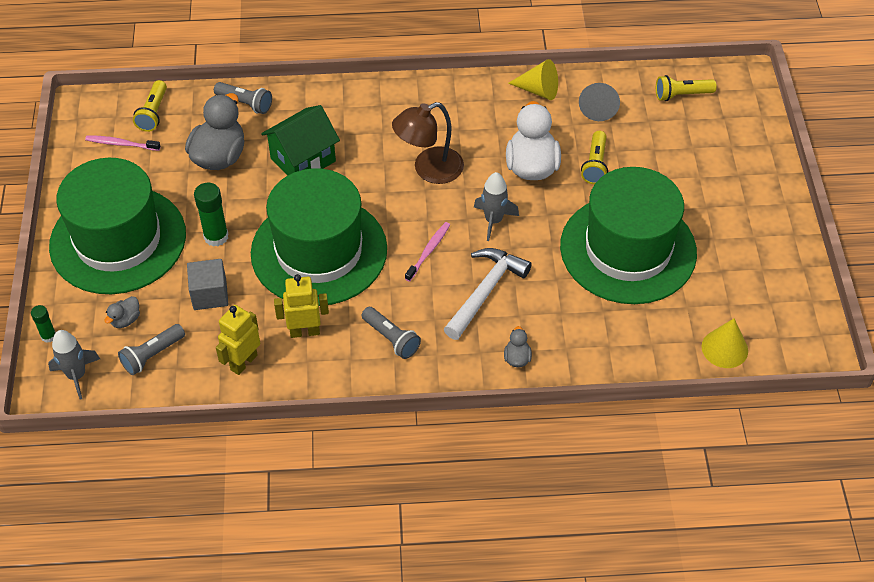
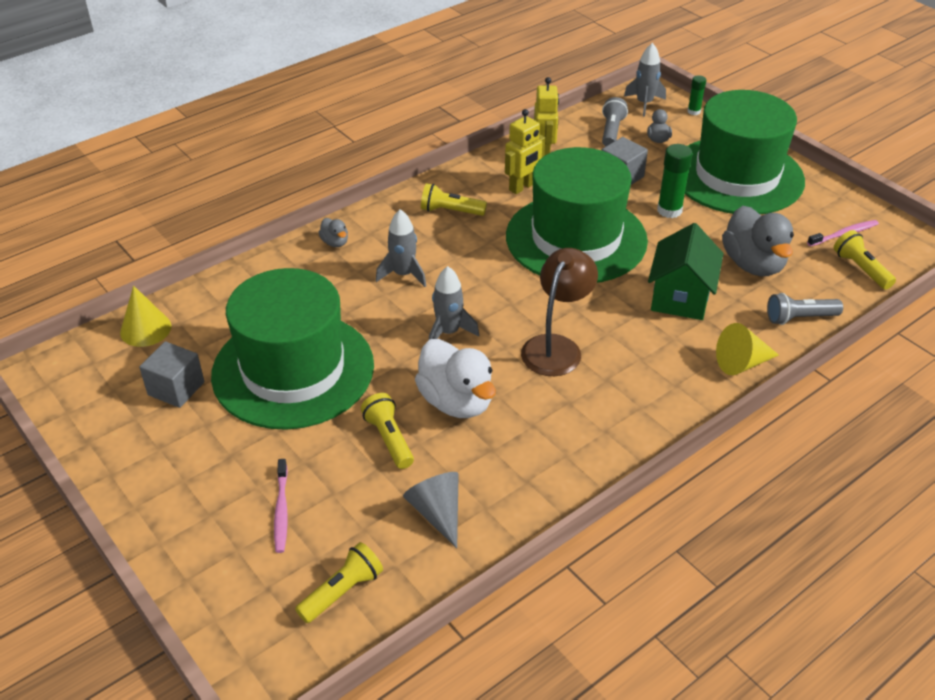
camera: 145 degrees right, 10 degrees down
grey flashlight [362,307,421,359] -> yellow flashlight [421,183,487,216]
pink toothbrush [405,222,450,282] -> pink toothbrush moved to [274,459,288,553]
white hammer [444,248,532,340] -> grey rocket [376,209,426,287]
yellow cone [508,59,558,100] -> yellow cone moved to [716,323,779,375]
none -> grey cube [139,341,204,408]

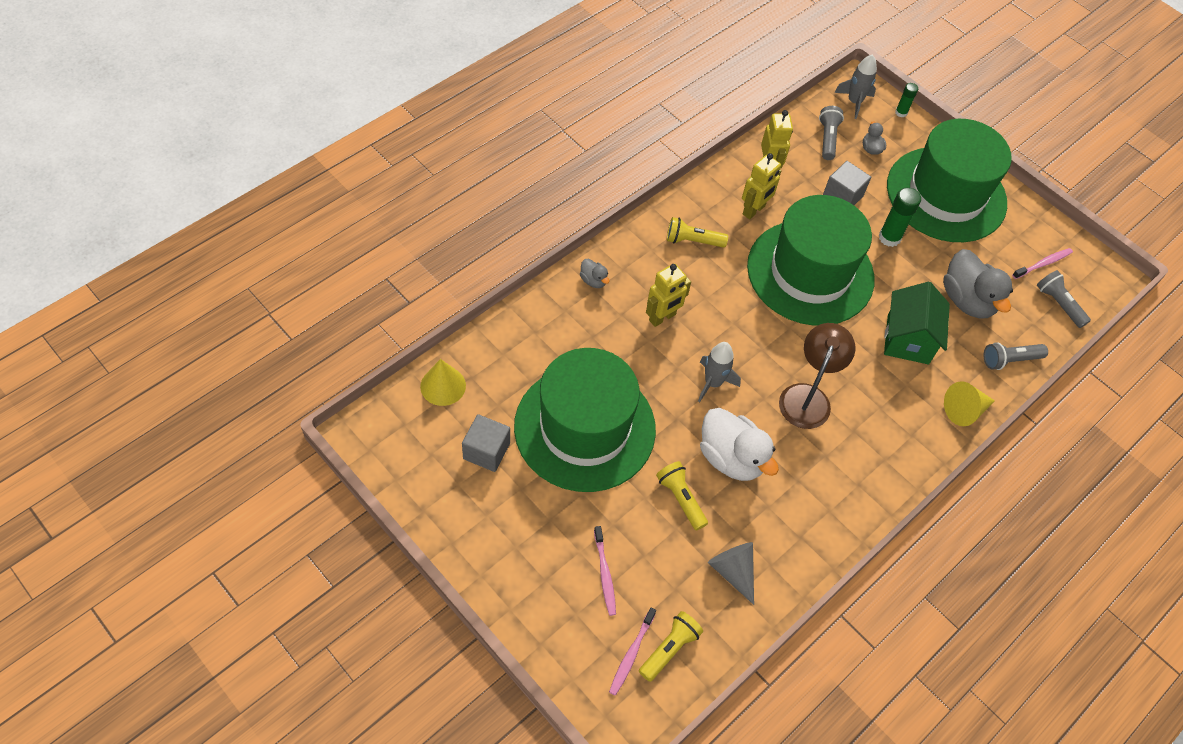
camera: 10 degrees left, 15 degrees up
grey rocket [376,209,426,287] -> yellow robot [646,264,691,327]
yellow flashlight [834,230,896,290] -> grey flashlight [1037,270,1091,328]
none -> pink toothbrush [609,608,656,696]

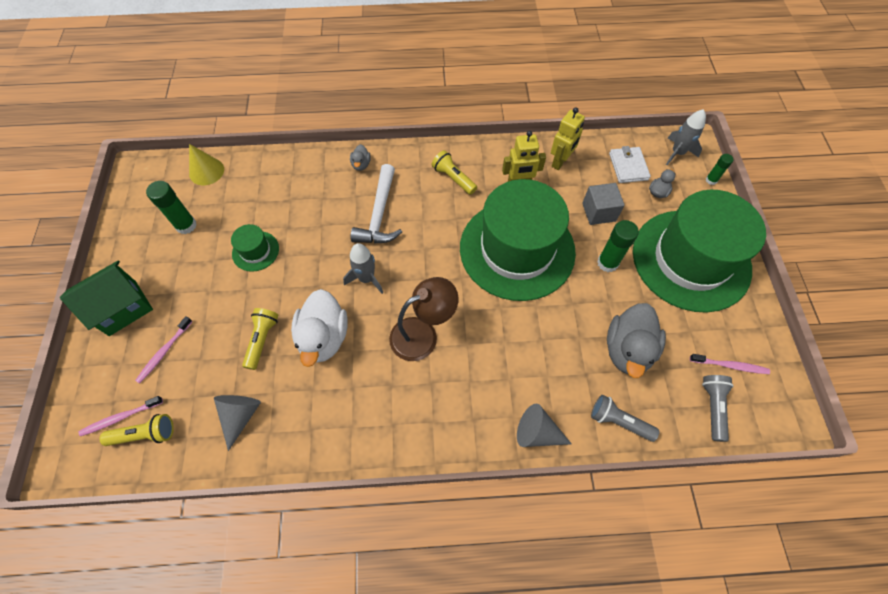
camera: 45 degrees right, 5 degrees up
grey cube [462,414,510,472] -> green glue stick [146,181,197,234]
green hat [514,348,656,492] -> green hat [231,224,279,272], size x0.40
yellow robot [646,264,691,327] -> white hammer [351,164,402,243]
grey flashlight [819,106,844,160] -> white wallet [609,146,651,183]
green house [884,282,950,364] -> green house moved to [60,260,153,336]
yellow cone [944,381,995,426] -> grey cone [517,404,572,447]

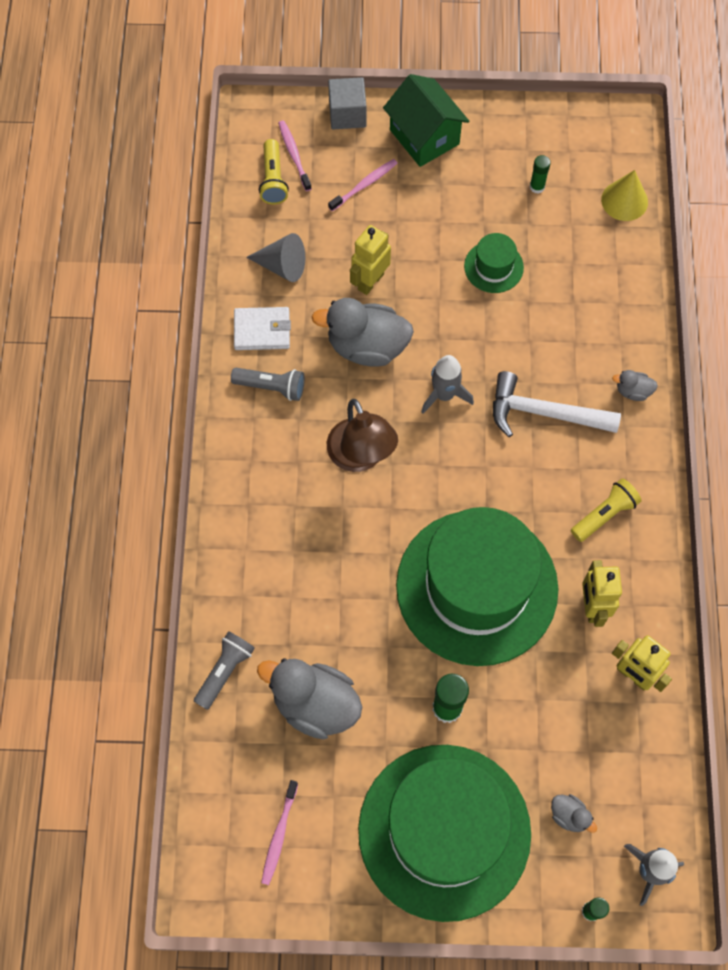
camera: 95 degrees right, 5 degrees up
pink toothbrush [135,316,193,383] -> pink toothbrush turned 105 degrees clockwise [328,159,397,211]
green glue stick [146,181,197,234] -> green glue stick [529,155,551,194], size x0.59
yellow flashlight [242,308,278,370] -> yellow robot [350,225,391,295]
white duck [291,289,348,367] -> grey duck [312,298,414,367]
grey cone [517,404,572,447] -> none
grey cube [582,183,625,225] -> grey cube moved to [328,77,366,129]
white wallet [609,146,651,183] -> white wallet moved to [234,307,291,350]
grey flashlight [702,375,733,442] -> grey flashlight moved to [231,368,305,401]

